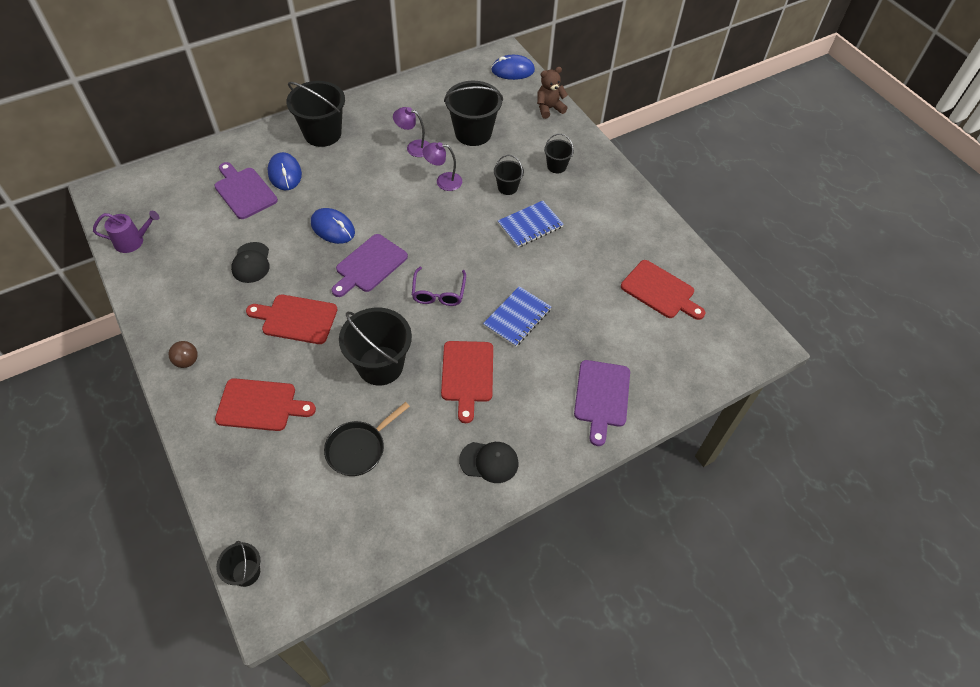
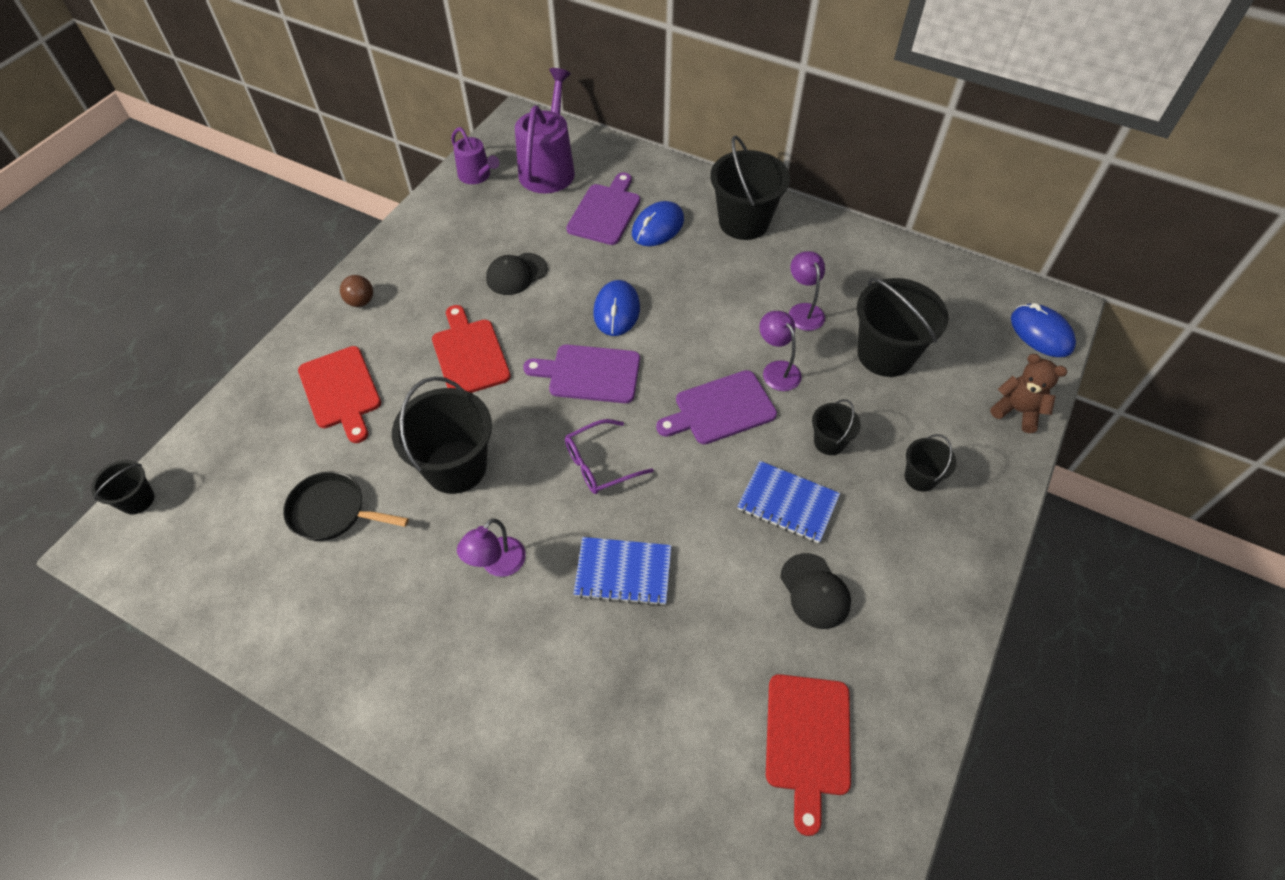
camera: 60 degrees right, 0 degrees up
red cutting board [441,341,493,423] -> purple lamp [457,518,526,577]
black cap [459,442,518,483] -> black cap moved to [780,553,851,629]
purple cutting board [574,360,630,446] -> purple cutting board moved to [656,370,777,444]
none -> purple watering can [515,68,575,193]

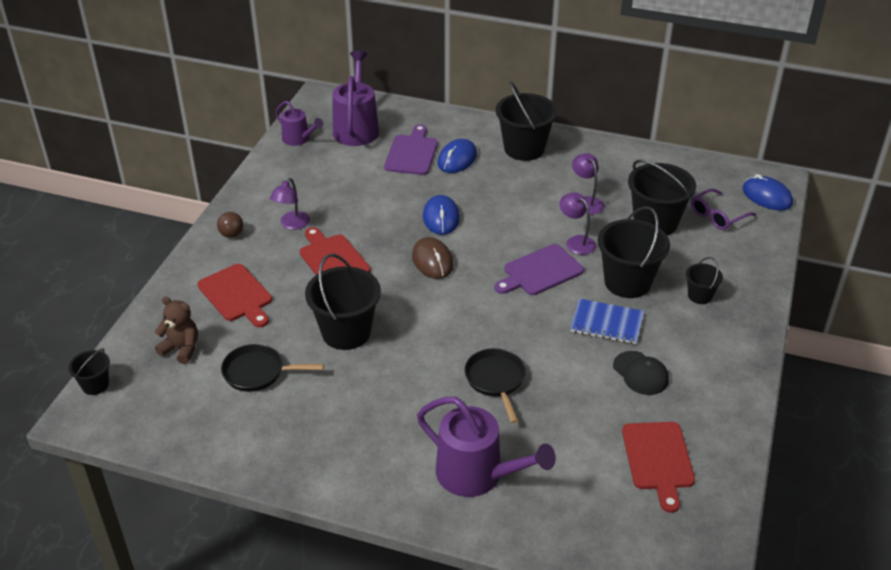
camera: 10 degrees left, 15 degrees down
purple lamp [457,518,526,577] -> purple lamp moved to [270,178,310,230]
black cap [486,253,548,295] -> none
purple cutting board [523,345,640,403] -> brown mouse [412,237,454,279]
purple glasses [565,419,653,494] -> purple glasses moved to [691,188,756,230]
blue notebook [573,537,672,606] -> black pan [464,348,526,423]
black bucket [812,399,861,455] -> black bucket [597,206,670,298], size x1.95
brown teddy bear [990,354,1067,433] -> brown teddy bear moved to [155,297,198,364]
none -> purple watering can [417,397,556,497]

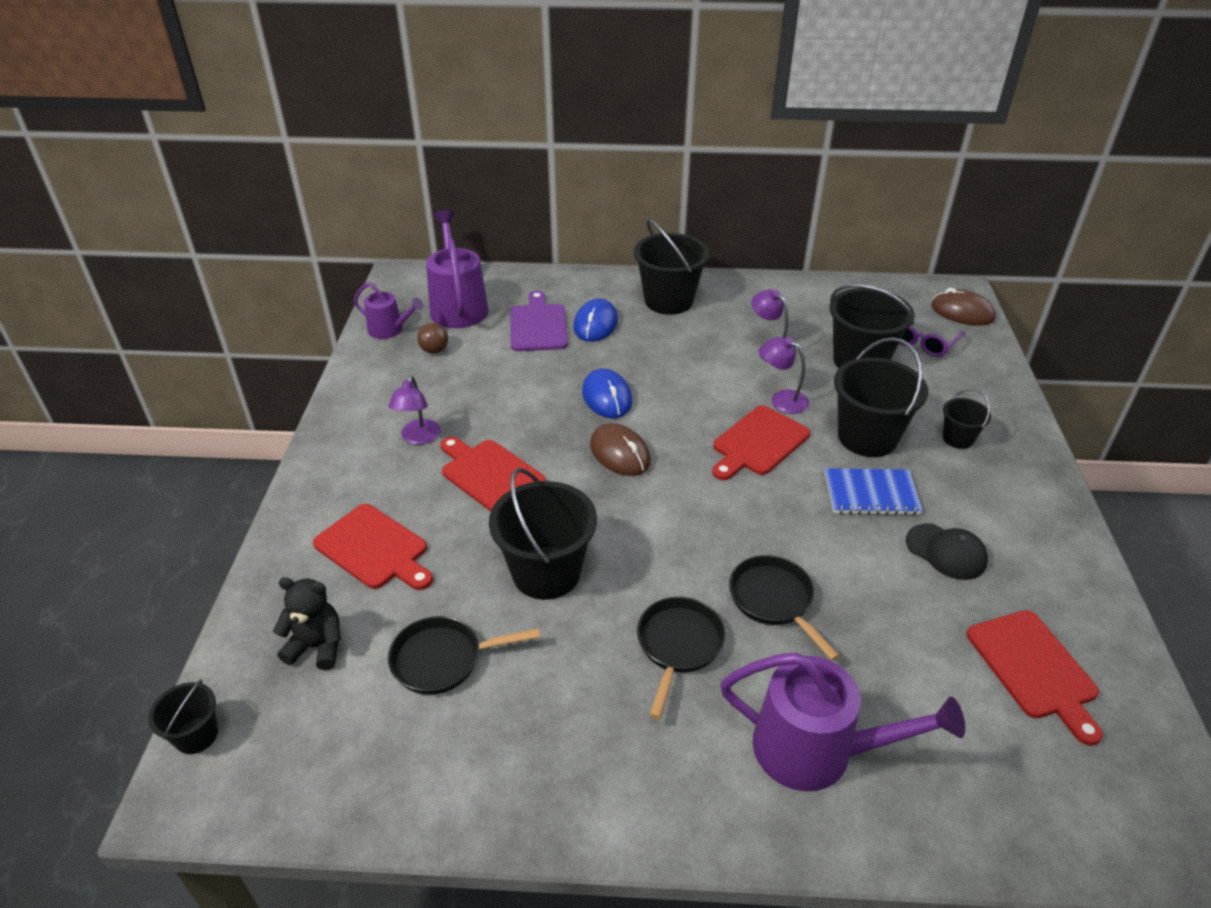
camera: 15 degrees left, 0 degrees up
brown teddy bear [155,297,198,364] -> black teddy bear [273,577,341,670]
brown ball [217,212,243,238] -> brown ball moved to [417,323,448,354]
purple cutting board [494,244,584,295] -> red cutting board [712,405,810,480]
blue mouse [743,174,793,210] -> brown mouse [931,288,996,326]
none -> black pan [637,597,726,719]

